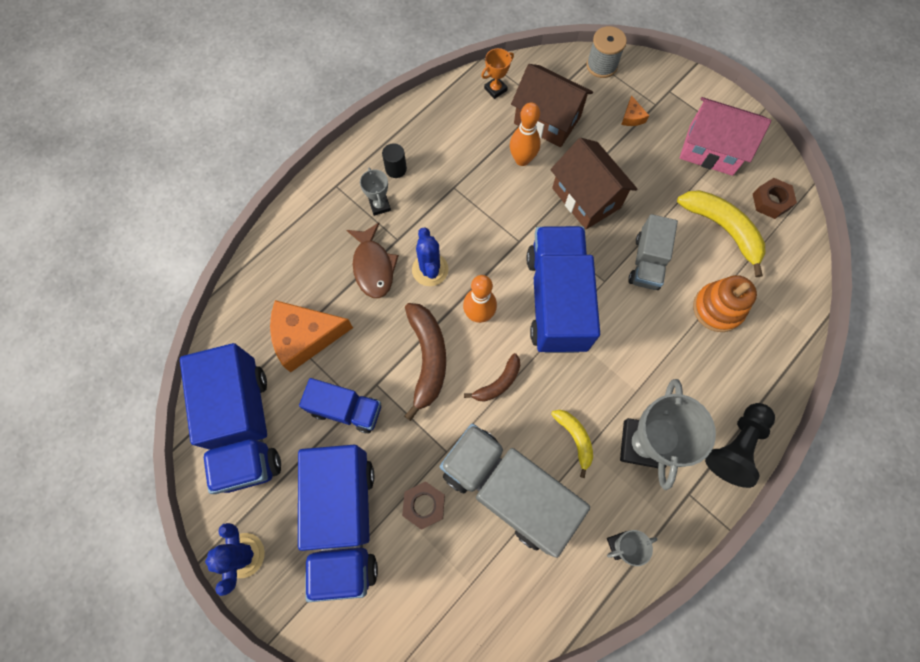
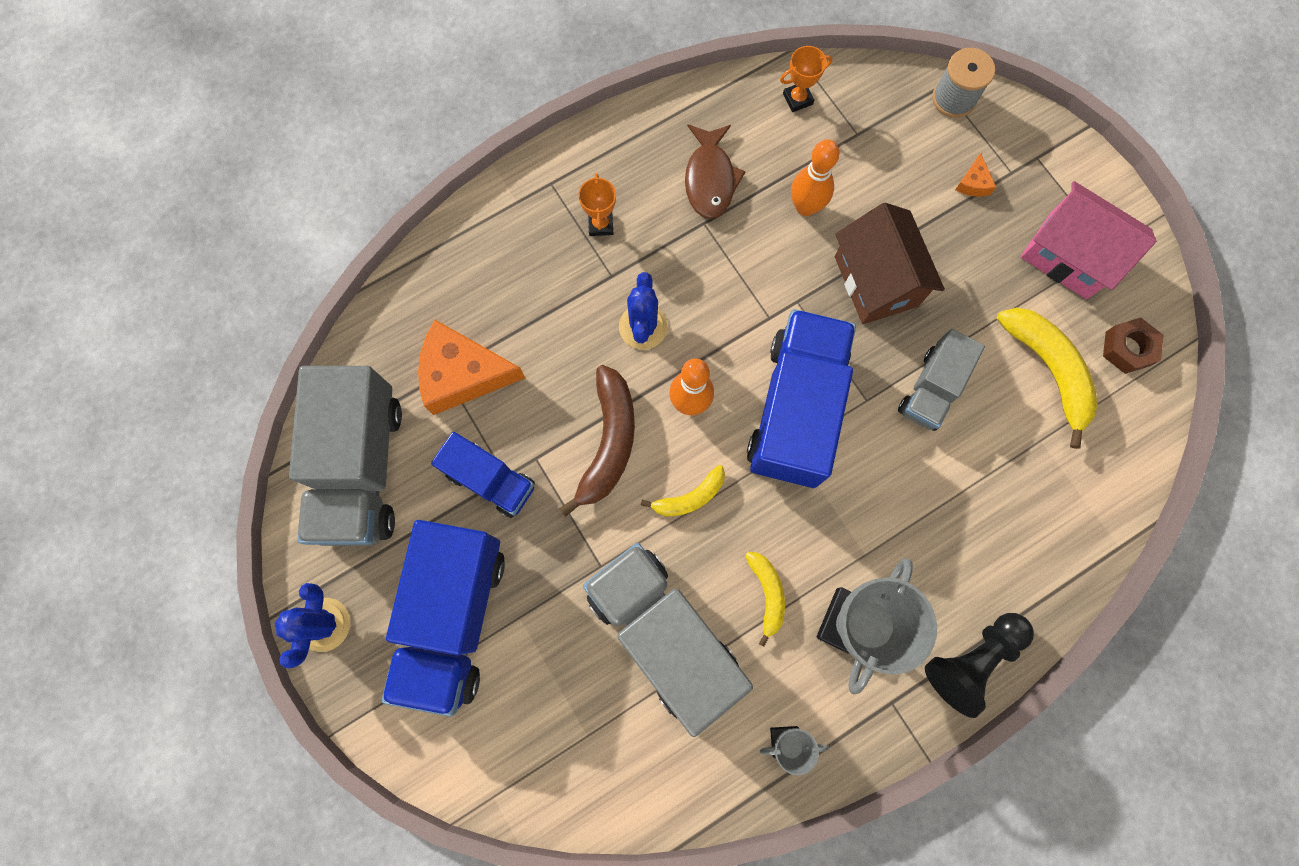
camera: 15 degrees right, 5 degrees up
blue truck [180,343,281,494] -> grey truck [289,366,402,546]
brown fish [346,223,399,298] -> brown fish moved to [685,125,746,219]
grey trophy [360,167,391,216] -> orange trophy [578,173,616,236]
black cylinder [382,143,407,178] -> none
brown nut [402,481,445,530] -> none
brown banana [464,353,520,402] -> yellow banana [641,465,725,517]
brown house [511,64,593,147] -> none
orange stacking toy [693,275,757,332] -> none

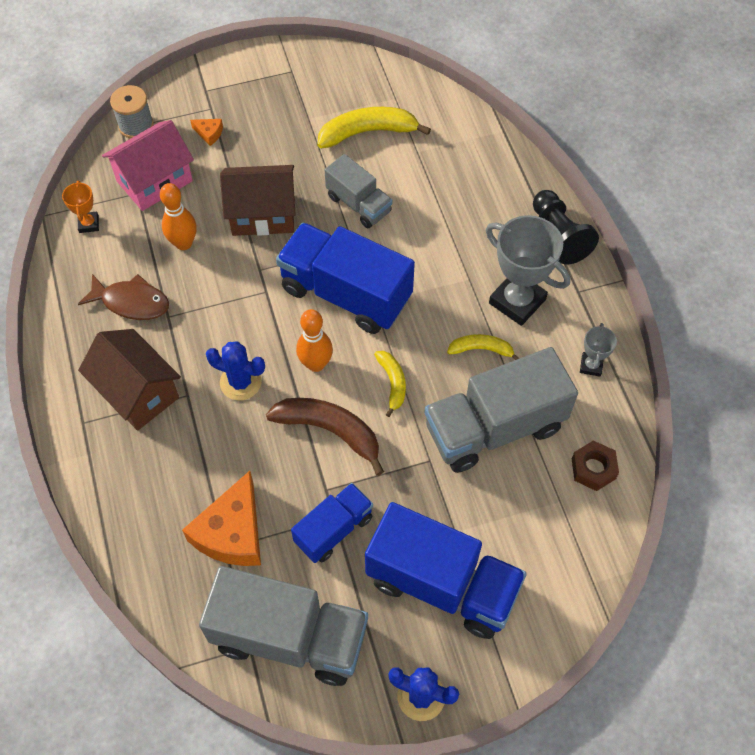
camera: 75 degrees left, 15 degrees down
orange trophy [578,173,616,236] -> brown house [78,329,181,431]
pink house [1021,181,1156,299] -> pink house moved to [102,120,194,211]
brown nut [1103,318,1164,374] -> brown nut moved to [572,440,619,491]

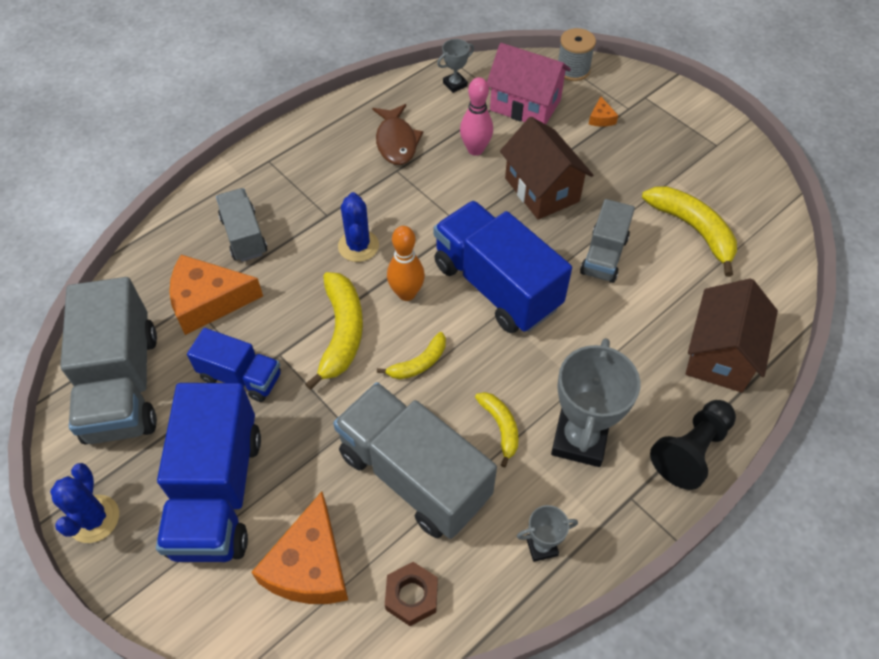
camera: 65 degrees right, 5 degrees down
orange trophy [62,181,99,233] -> grey trophy [437,39,474,93]
brown house [78,329,181,431] -> brown house moved to [686,278,778,393]
orange bowling pin [160,183,197,250] -> pink bowling pin [460,77,493,156]
brown banana [266,398,384,476] -> yellow banana [305,272,363,390]
blue truck [276,223,415,334] -> blue truck turned 45 degrees counterclockwise [434,201,572,333]
none -> grey truck [216,188,267,262]
none -> orange cheese [251,491,348,604]

